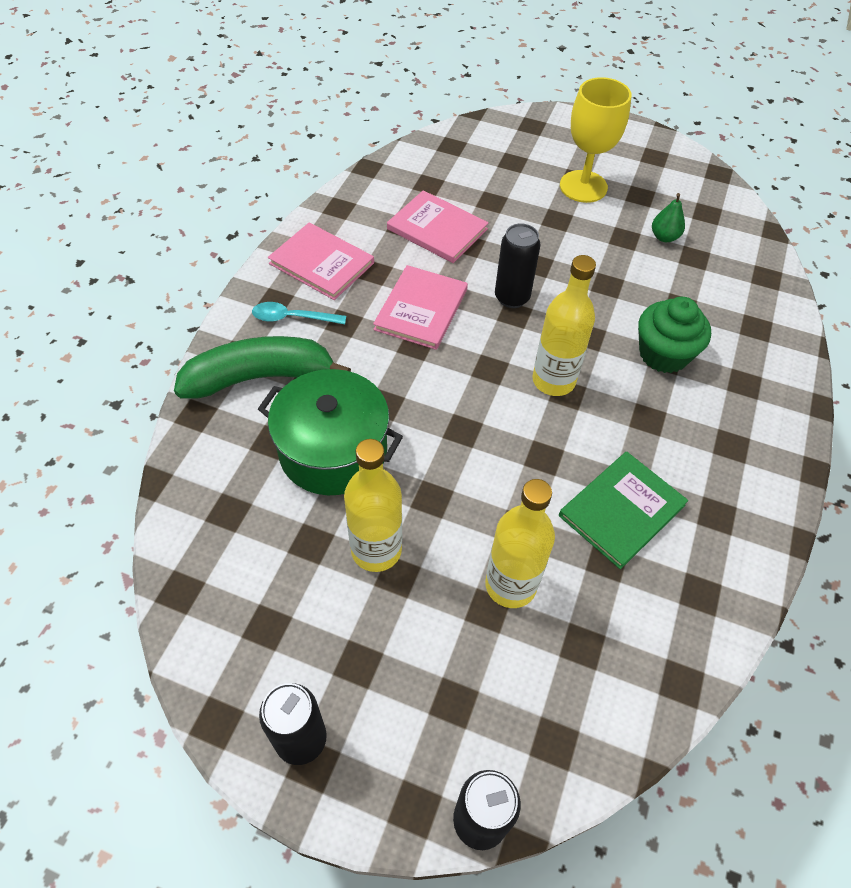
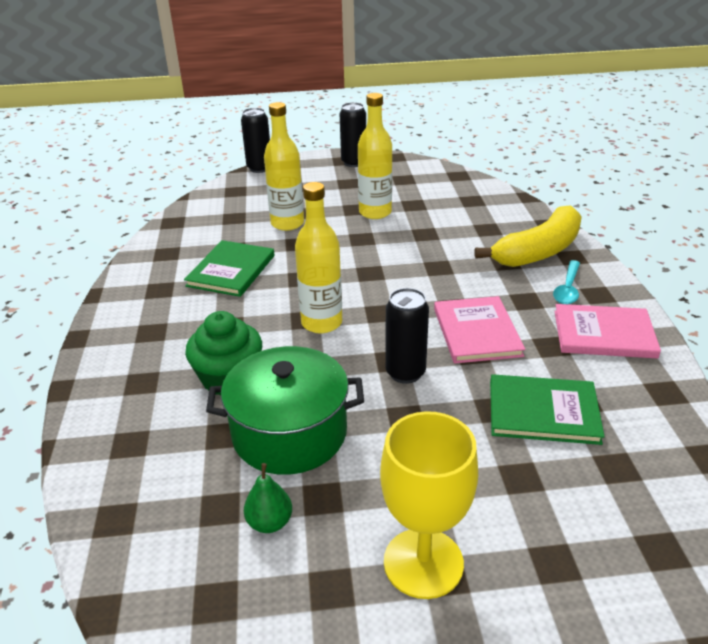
camera: 155 degrees right, 20 degrees down
green banana [174,336,351,399] -> yellow banana [474,205,582,267]
turquoise spoon [252,302,346,324] -> turquoise spoon turned 135 degrees clockwise [553,260,580,304]
green pot [258,369,403,495] -> green pot moved to [206,346,364,475]
pink book [387,190,489,263] -> green book [490,374,605,445]

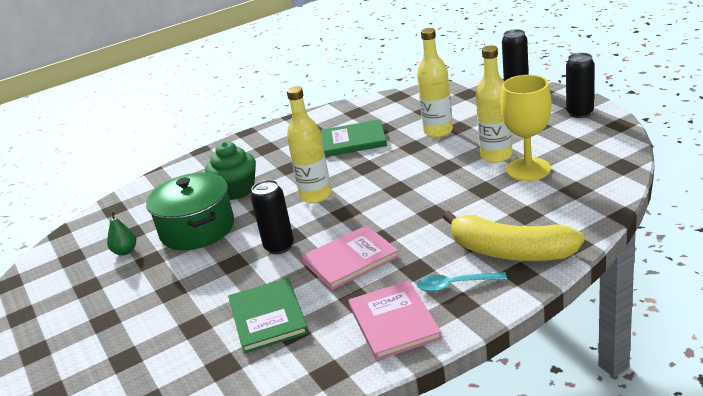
camera: 70 degrees right, 5 degrees down
yellow goblet [380,411,478,599] -> yellow goblet moved to [501,75,552,181]

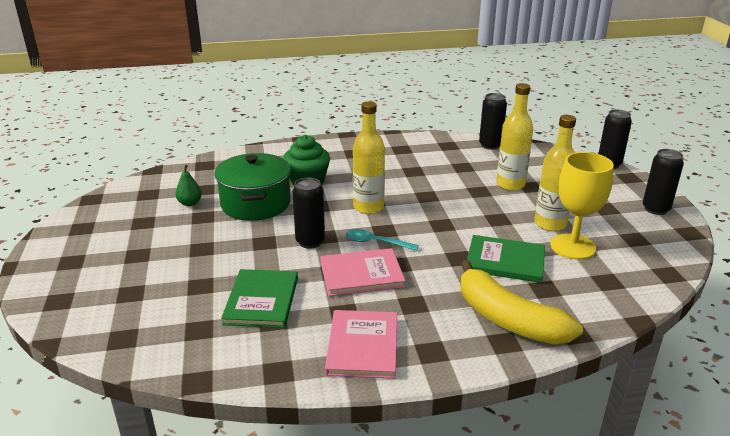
camera: 15 degrees right, 0 degrees up
green book [321,119,387,157] -> green book moved to [467,235,545,283]
turquoise spoon [417,272,507,292] -> turquoise spoon moved to [346,229,419,251]
none -> black can [479,93,507,150]

